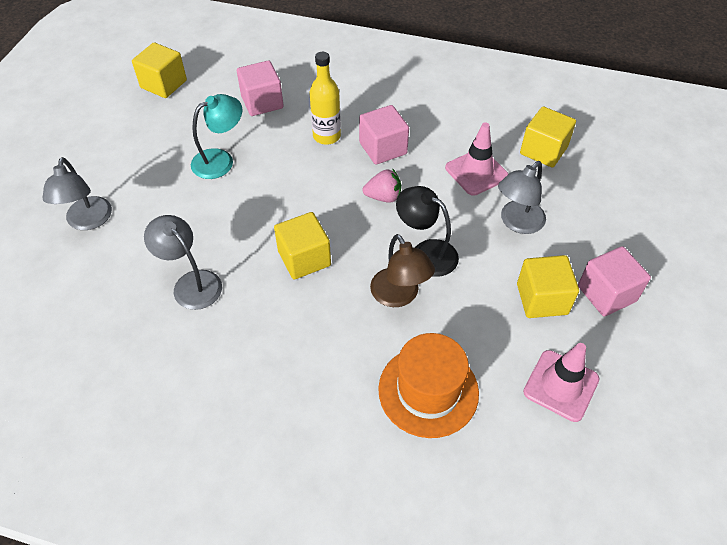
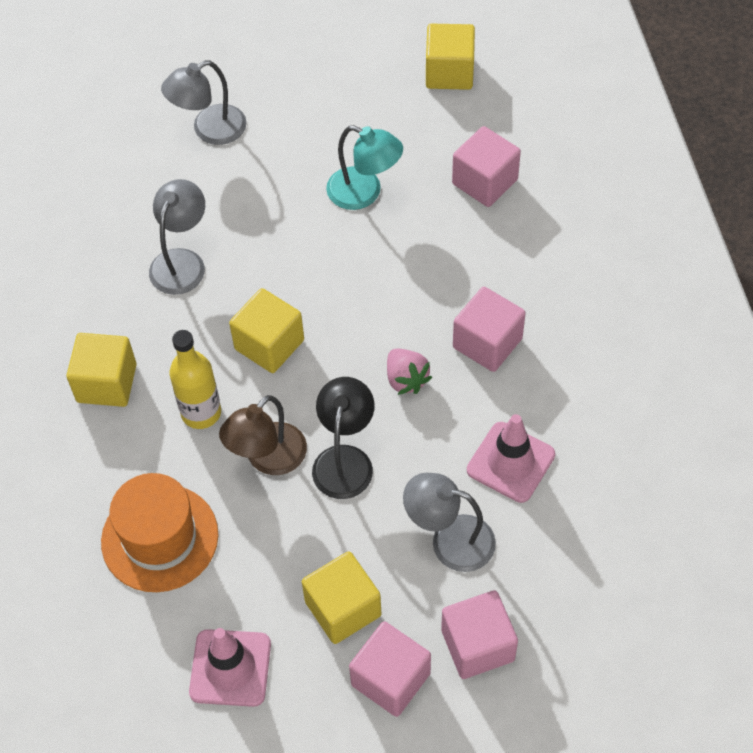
camera: 65 degrees right, 5 degrees up
yellow bottle [310,52,341,145] -> yellow bottle moved to [169,330,221,429]
yellow cube [520,107,576,167] -> yellow cube moved to [66,333,137,407]
none -> pink cube [441,590,518,679]

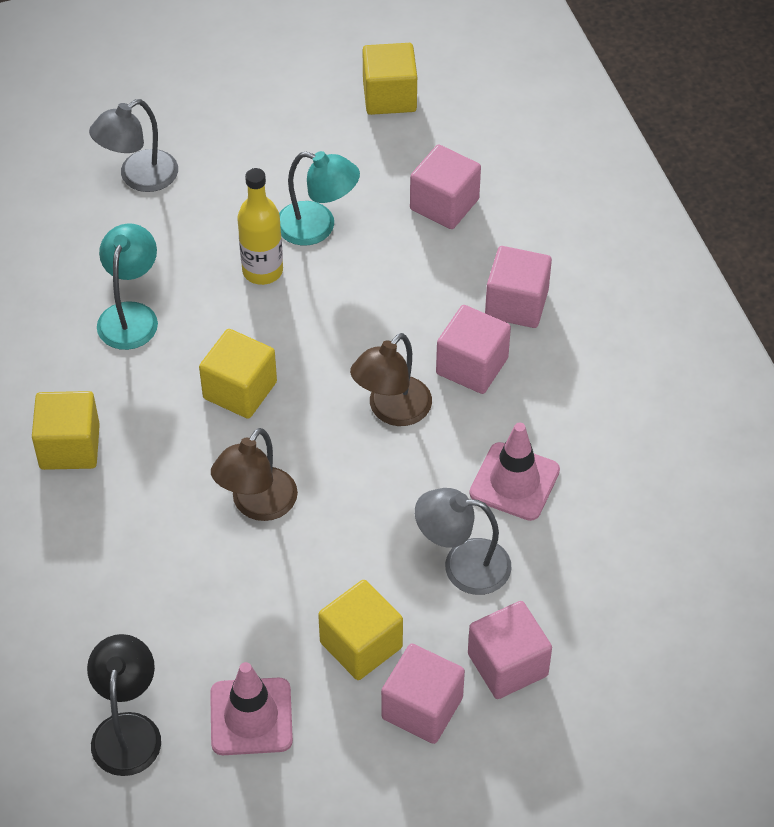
camera: 10 degrees left, 5 degrees down
orange hat [101,473,218,592] -> none
grey lamp [149,179,205,295] -> turquoise lamp [97,224,158,350]
yellow bottle [169,330,221,429] -> yellow bottle moved to [237,168,283,285]
black lamp [312,377,375,499] -> black lamp moved to [87,634,161,776]
pink strawberry [387,349,432,395] -> brown lamp [350,333,432,426]
none -> pink cube [485,246,552,328]

